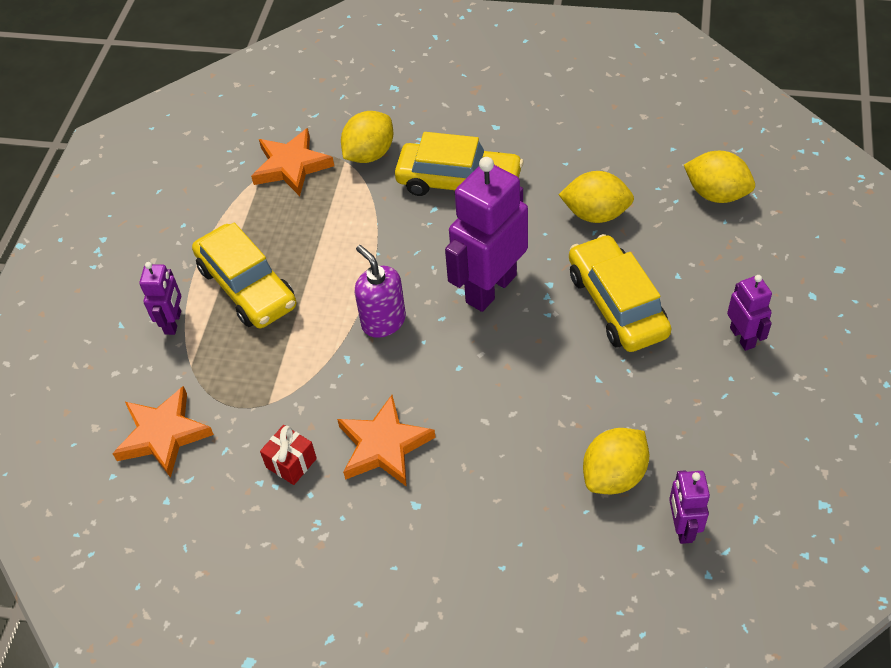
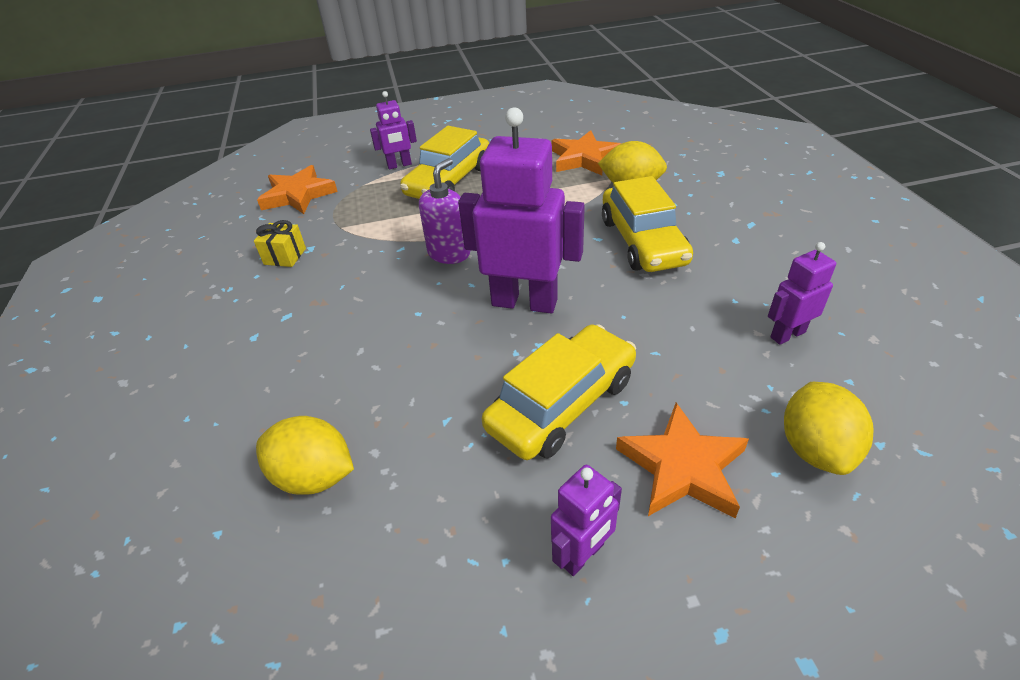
camera: 65 degrees right, 10 degrees down
red gift [260,425,317,485] -> yellow gift [254,220,306,267]
orange star [337,395,435,487] -> orange star moved to [616,403,749,518]
yellow lemon [559,171,634,223] -> none
purple robot [669,470,710,544] -> purple robot moved to [768,242,836,345]

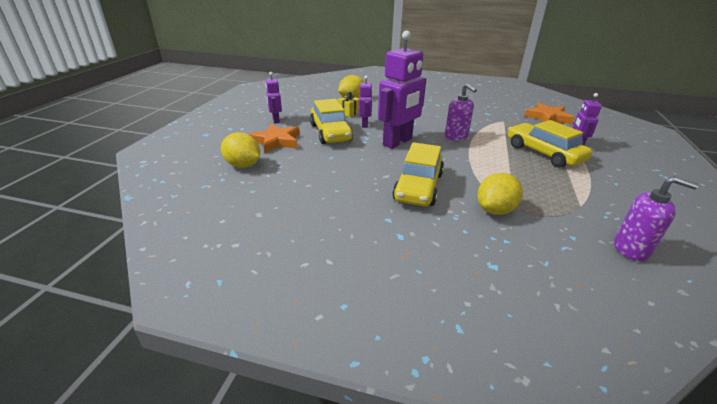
camera: 115 degrees right, 10 degrees down
yellow gift [254,220,306,267] -> yellow gift moved to [337,92,359,117]
orange star [551,130,621,175] -> none
yellow car [602,176,693,272] -> yellow car turned 90 degrees counterclockwise [392,142,444,206]
purple robot [768,242,836,345] -> purple robot moved to [359,76,373,128]
none -> purple soap dispenser [614,176,698,261]

